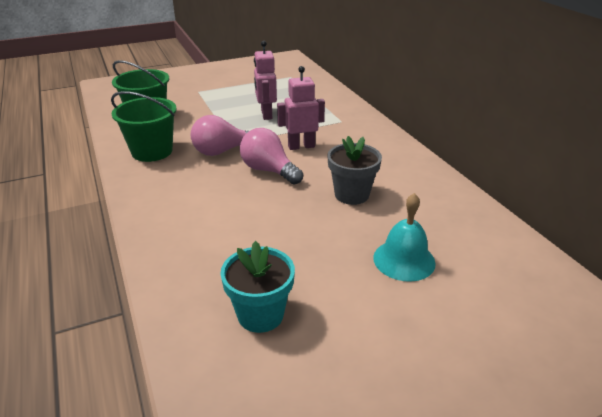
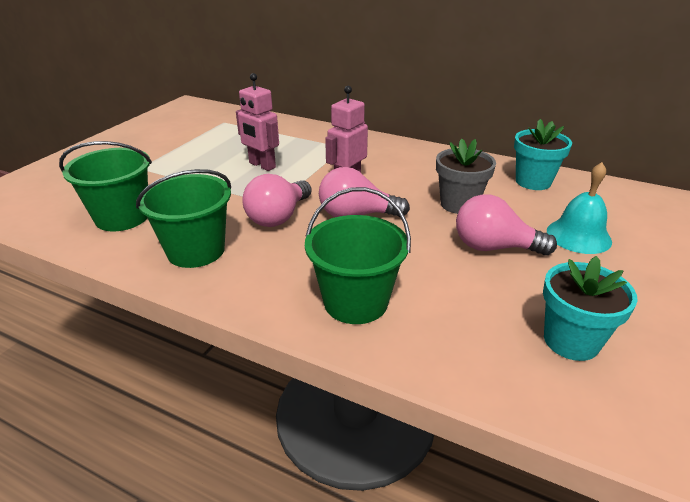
camera: 40 degrees left, 0 degrees up
none -> green bucket [305,187,411,324]
none -> pink light bulb [456,194,557,255]
none -> turquoise flower pot [514,119,572,190]

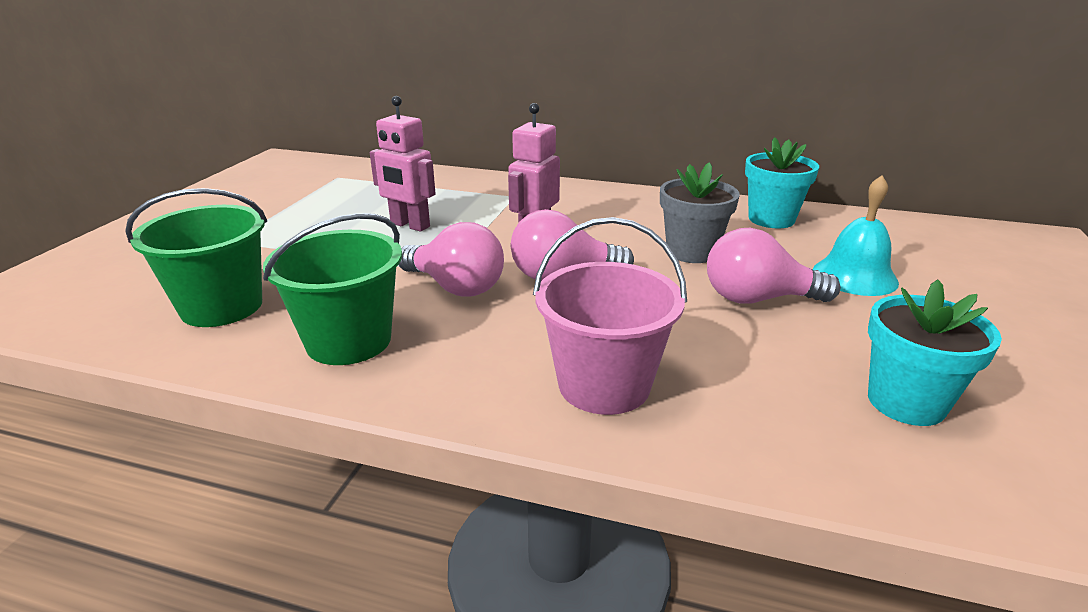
camera: 10 degrees left, 5 degrees down
pink light bulb [242,174,312,227] -> pink light bulb turned 75 degrees counterclockwise [399,222,504,297]
green bucket [305,187,411,324] -> pink bucket [533,217,687,415]

